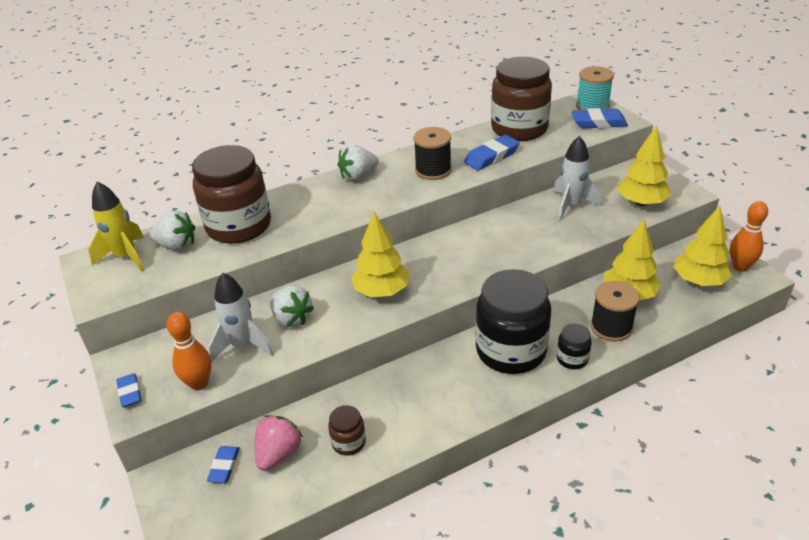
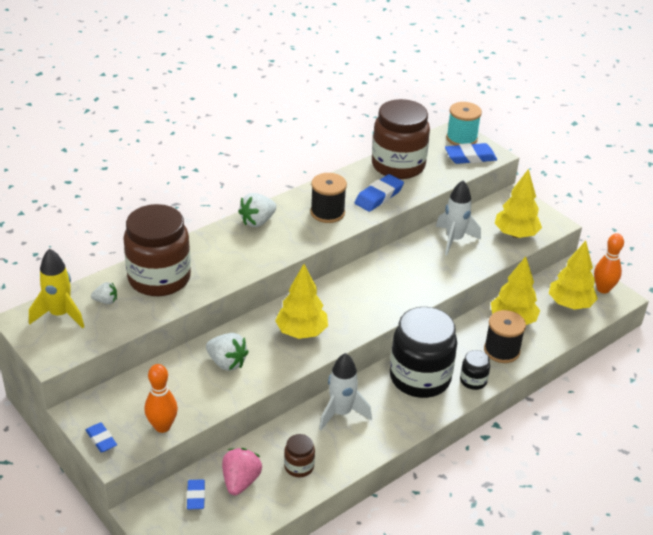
camera: 15 degrees left, 0 degrees up
white strawberry [149,210,195,251] -> white strawberry [91,282,117,304], size x0.59
white rocket [208,273,274,363] -> white rocket moved to [319,353,372,430]

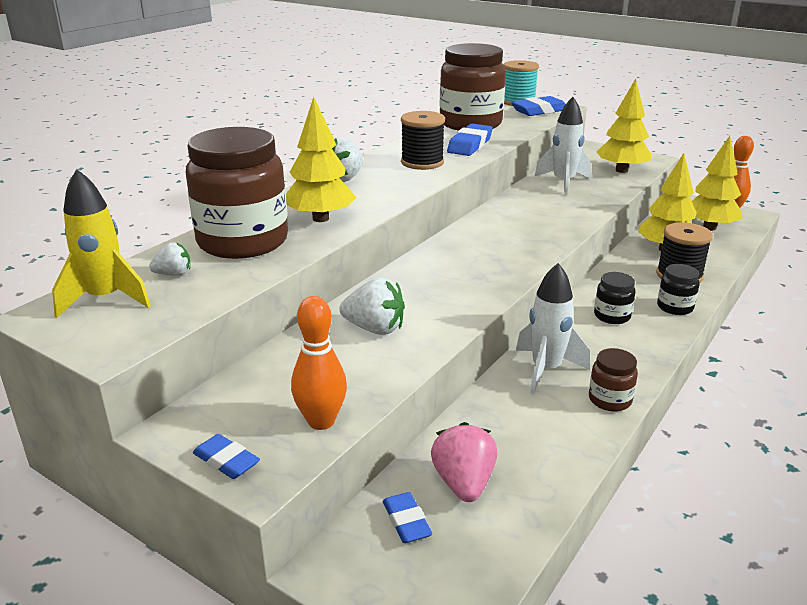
camera: 15 degrees left, 10 degrees down
yellow tree [275,264,328,339] -> yellow tree moved to [286,97,357,222]
brown jar [284,434,315,477] -> brown jar moved to [589,348,638,411]
black jar [390,307,457,398] -> black jar [594,272,636,324], size x0.44

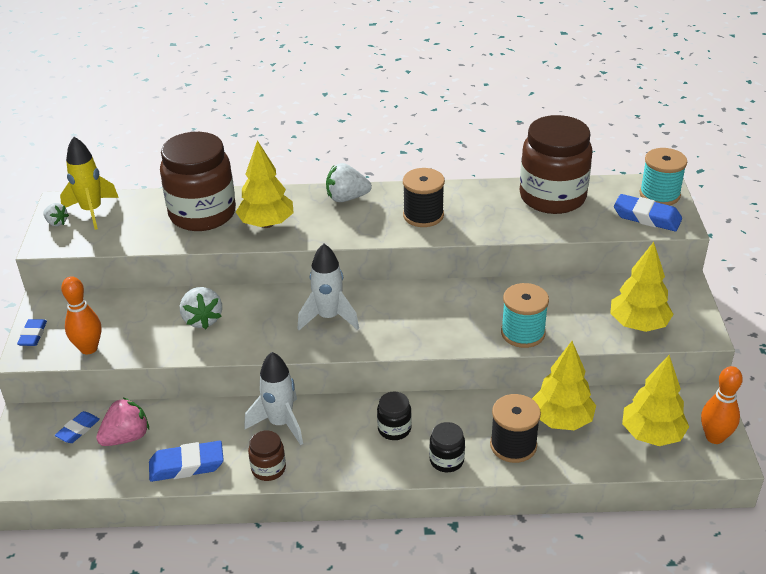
camera: 55 degrees right, 10 degrees up
white strawberry [149,242,190,275] -> white strawberry moved to [43,203,69,226]
blue eraser [447,124,493,156] -> blue eraser moved to [149,441,224,482]
white rocket [534,97,591,195] -> white rocket moved to [298,243,359,330]
none -> turquoise spool [501,283,549,348]

